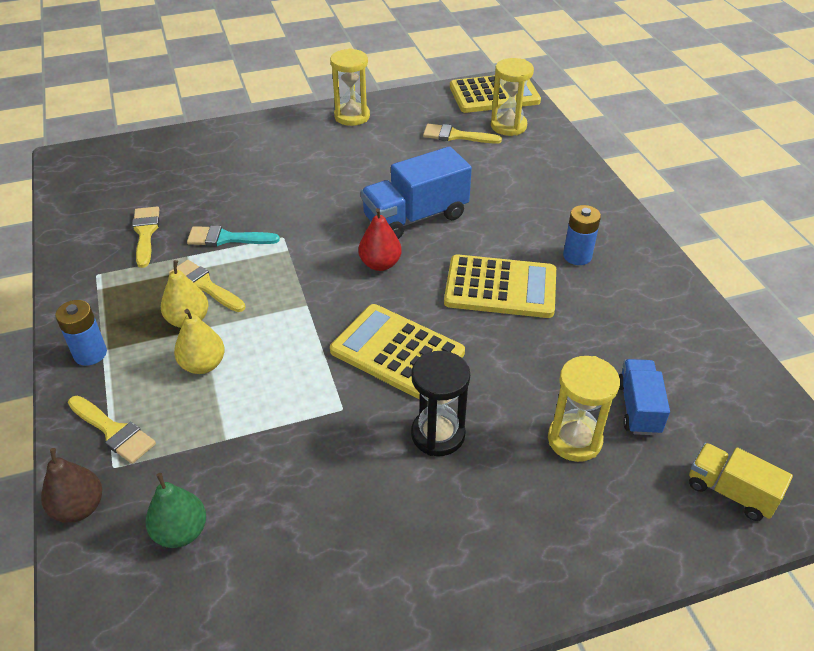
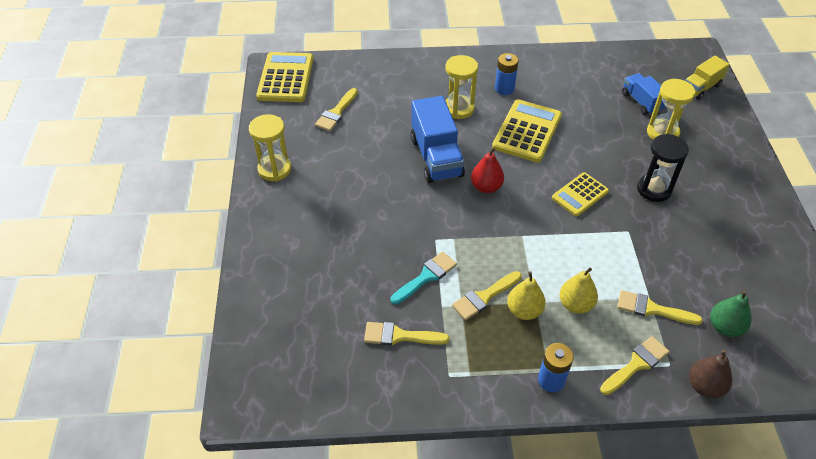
camera: 75 degrees left, 5 degrees up
turquoise brush [187,226,280,246] -> turquoise brush turned 150 degrees counterclockwise [391,252,457,305]
yellow calculator [330,304,465,400] -> yellow calculator [552,172,609,216], size x0.62
yellow hourglass [491,58,534,136] -> yellow hourglass moved to [445,55,478,119]
blue truck [619,359,670,435] -> blue truck turned 45 degrees clockwise [622,73,665,115]
none -> yellow brush [617,290,703,325]

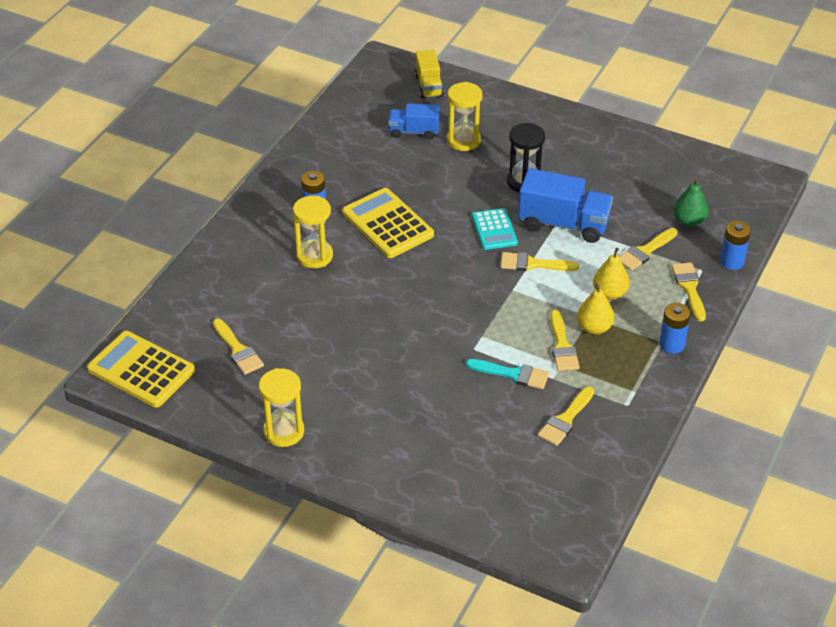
camera: 60 degrees left, 5 degrees down
turquoise brush [391,252,457,305] -> turquoise brush turned 120 degrees clockwise [466,359,549,389]
blue truck [411,96,465,183] -> blue truck moved to [518,168,613,243]
red pear [471,148,504,193] -> none
yellow calculator [552,172,609,216] -> turquoise calculator [472,208,518,250]
brown pear [689,350,732,398] -> blue battery [720,221,751,270]
none -> yellow brush [500,252,579,271]

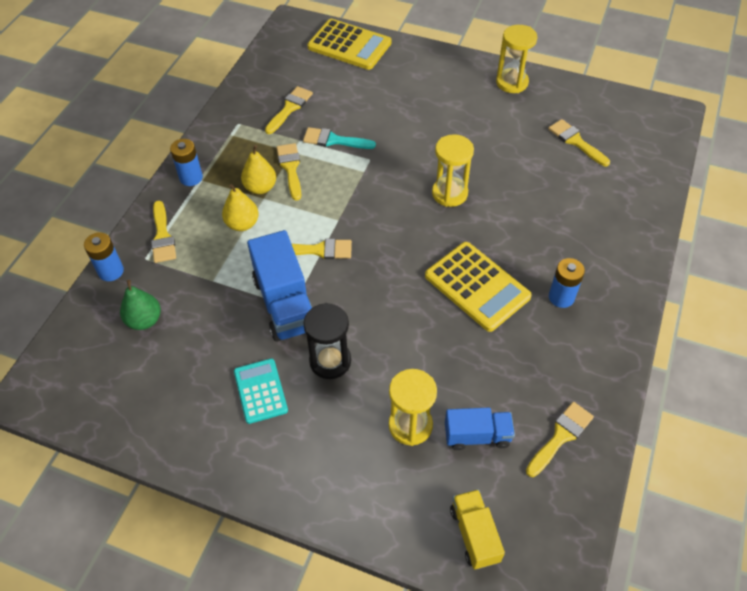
camera: 175 degrees right, 10 degrees up
yellow calculator [87,331,195,408] -> yellow calculator moved to [307,19,392,70]
yellow hourglass [293,196,333,268] -> yellow hourglass moved to [432,134,474,207]
turquoise calculator [472,208,518,250] -> turquoise calculator moved to [234,358,288,424]
blue truck [518,168,613,243] -> blue truck turned 120 degrees counterclockwise [247,230,312,342]
yellow brush [619,228,678,271] -> yellow brush moved to [526,402,594,477]

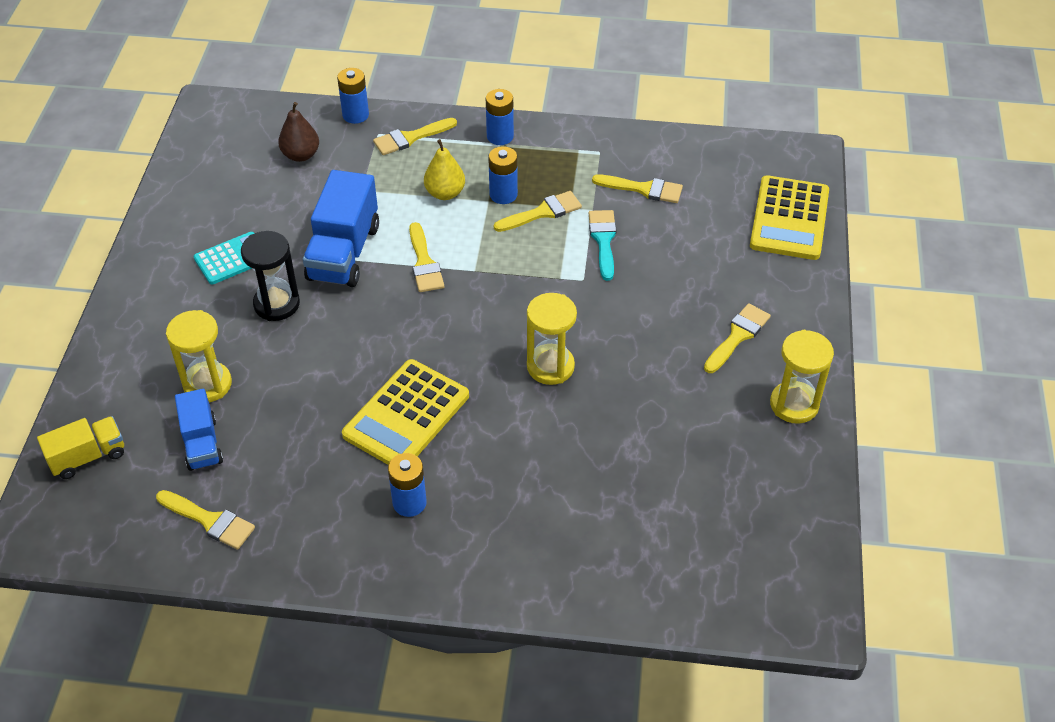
camera: 75 degrees right, 5 degrees down
green pear [120,280,161,330] -> brown pear [278,102,319,162]
yellow pear [241,145,276,194] -> blue battery [488,146,518,204]
blue truck [247,230,312,342] -> blue truck turned 45 degrees counterclockwise [303,170,379,287]
yellow brush [548,119,610,166] -> yellow brush moved to [704,303,771,373]

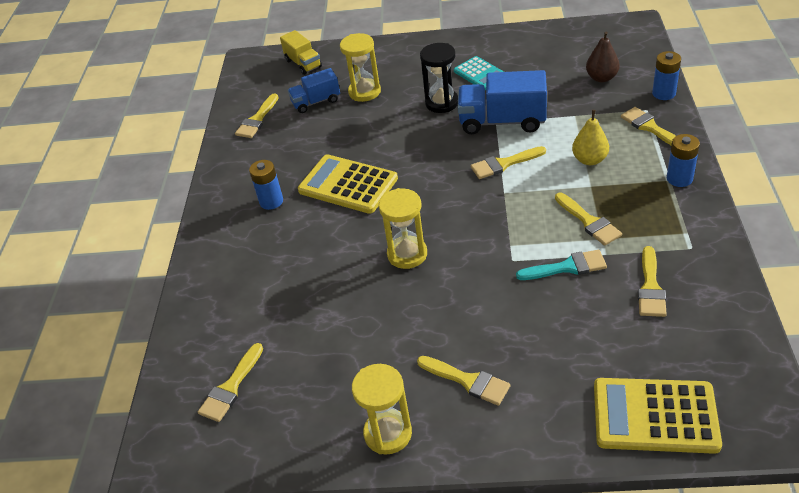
camera: 90 degrees right, 5 degrees down
blue battery [488,146,518,204] -> none
none -> yellow brush [198,343,263,422]

